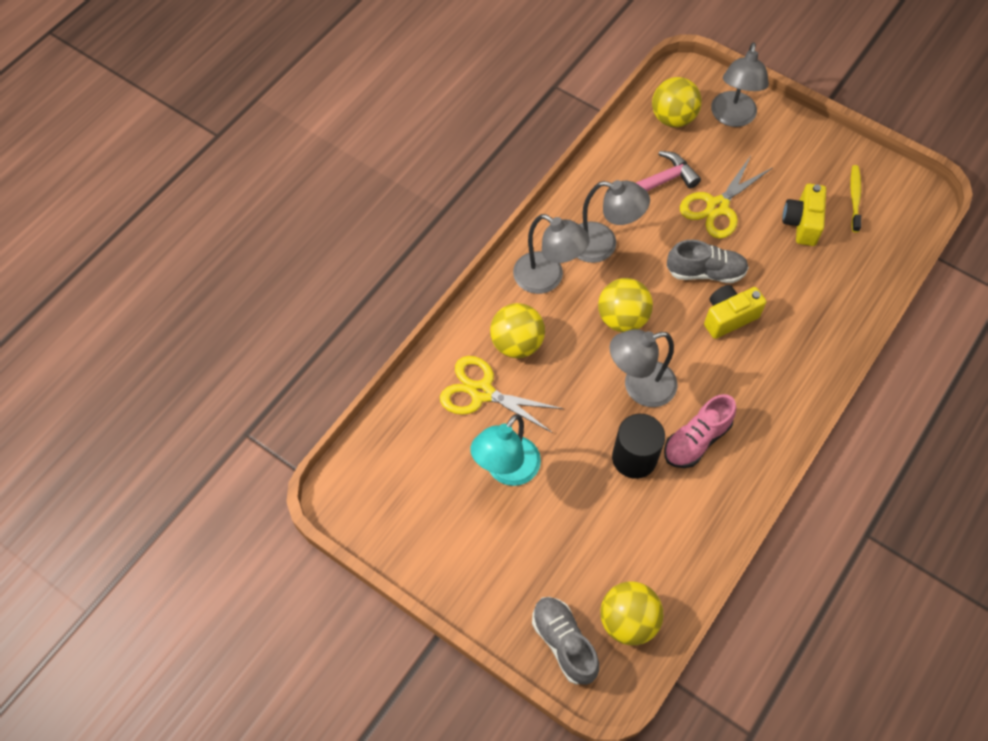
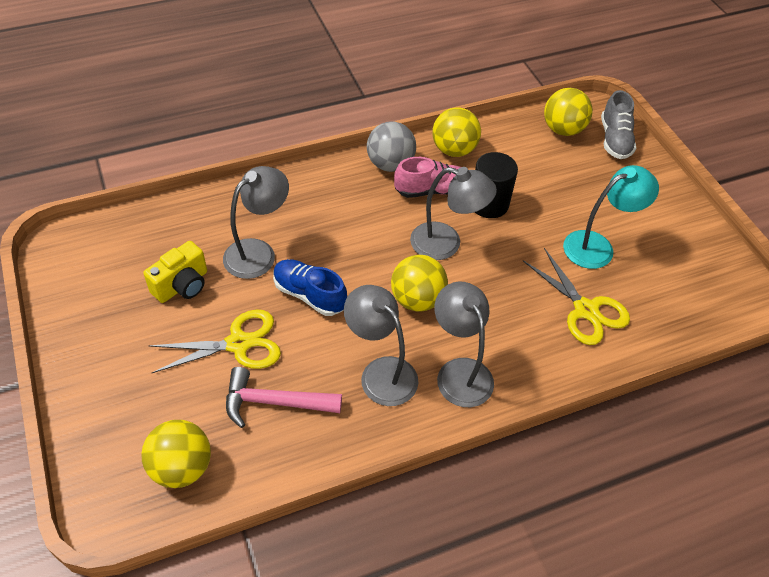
camera: 150 degrees left, 10 degrees down
yellow ball [490,303,545,358] -> yellow ball moved to [433,107,481,157]
grey shoe [667,240,749,283] -> blue shoe [273,259,347,316]
yellow camera [704,285,766,339] -> none
grey lamp [711,42,769,127] -> grey lamp moved to [223,166,289,279]
yellow toothbrush [850,165,861,232] -> none
none -> grey ball [367,121,416,172]

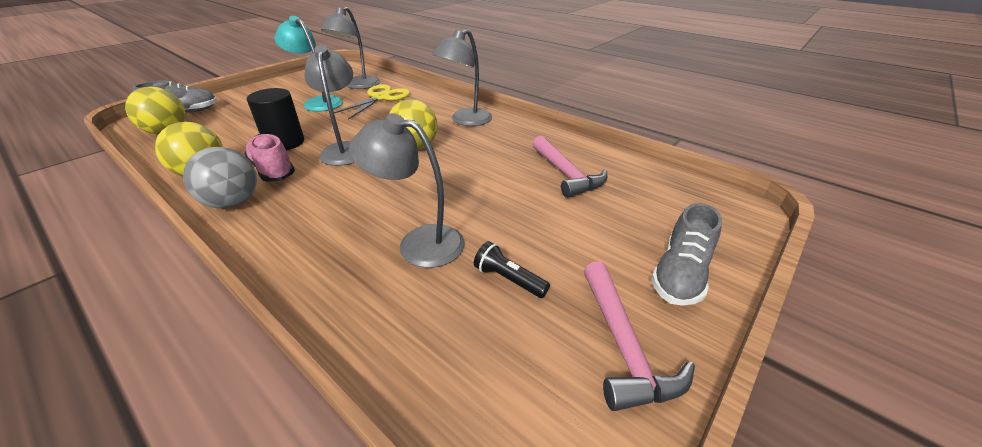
camera: 115 degrees left, 15 degrees down
yellow ball [141,420,211,488] -> none
yellow camera [143,241,207,303] -> black flashlight [474,241,550,298]
yellow scissors [149,309,281,373] -> none
blue shoe [273,259,347,316] -> none
grey lamp [344,285,419,406] -> grey lamp moved to [321,7,380,89]
none -> pink hammer [584,261,695,411]
none -> grey shoe [651,203,722,306]

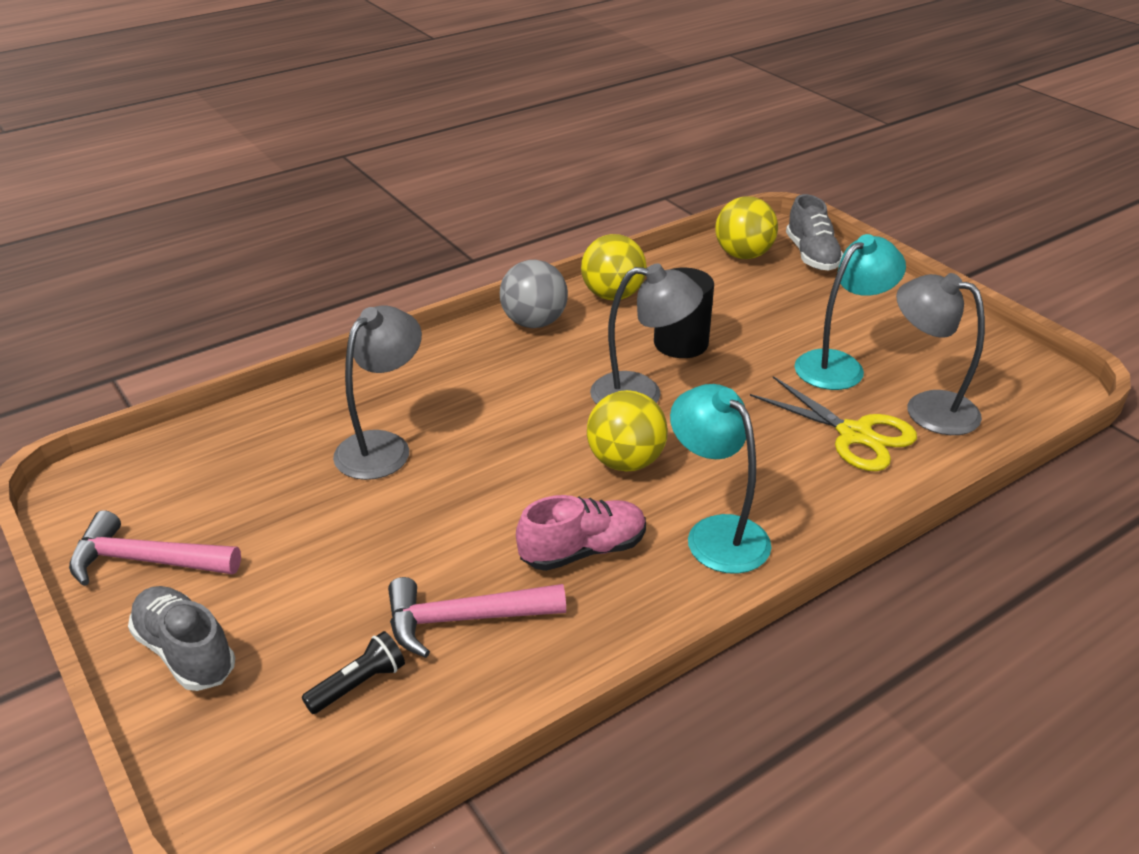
camera: 105 degrees right, 0 degrees up
pink shoe [244,134,295,182] -> pink shoe moved to [516,495,646,571]
grey lamp [432,29,492,126] -> turquoise lamp [670,384,771,574]
black flashlight [474,241,550,298] -> black flashlight moved to [302,631,405,714]

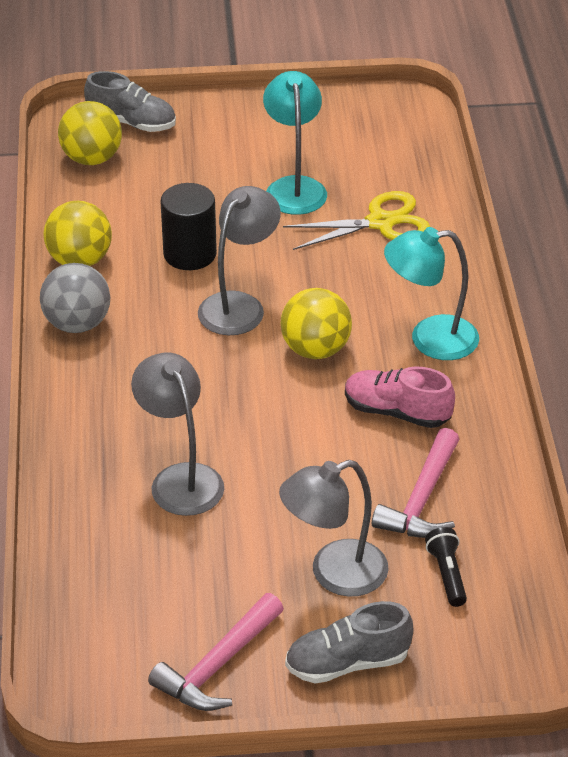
camera: 60 degrees left, 5 degrees up
pink shoe [516,495,646,571] -> pink shoe turned 75 degrees counterclockwise [345,367,455,428]
grey lamp [896,273,985,435] -> grey lamp moved to [279,460,389,596]

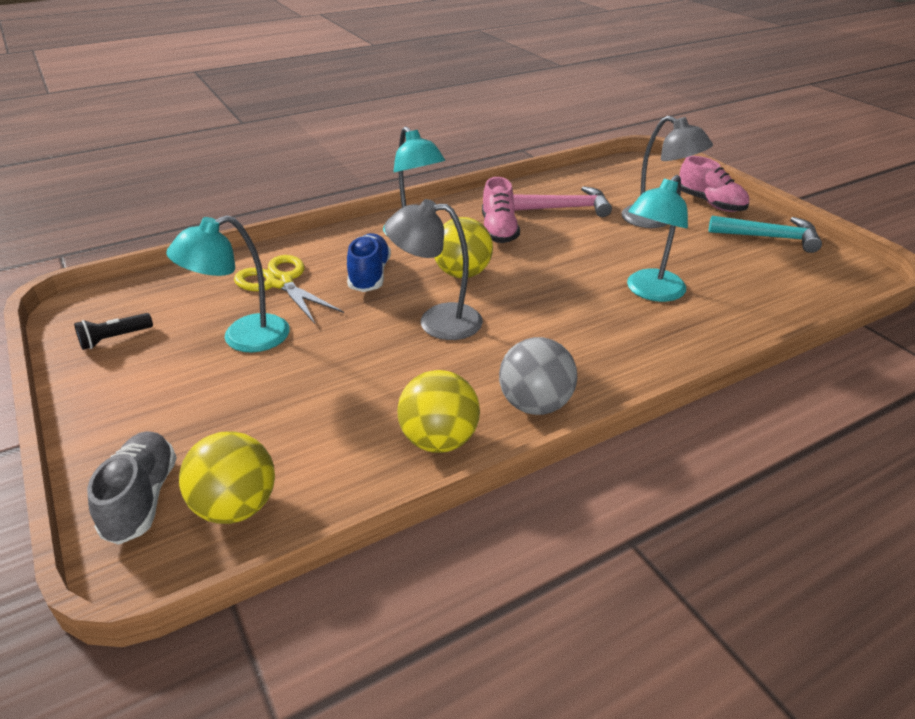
camera: 115 degrees left, 5 degrees down
grey lamp [131,352,224,516] -> turquoise lamp [627,175,688,302]
pink hammer [148,593,284,711] -> turquoise hammer [709,216,822,253]
black cylinder [160,183,217,270] -> none
grey shoe [285,601,413,684] -> pink shoe [679,156,749,212]
black flashlight [425,527,467,607] -> black flashlight moved to [74,313,153,350]
none -> blue shoe [347,233,391,292]

